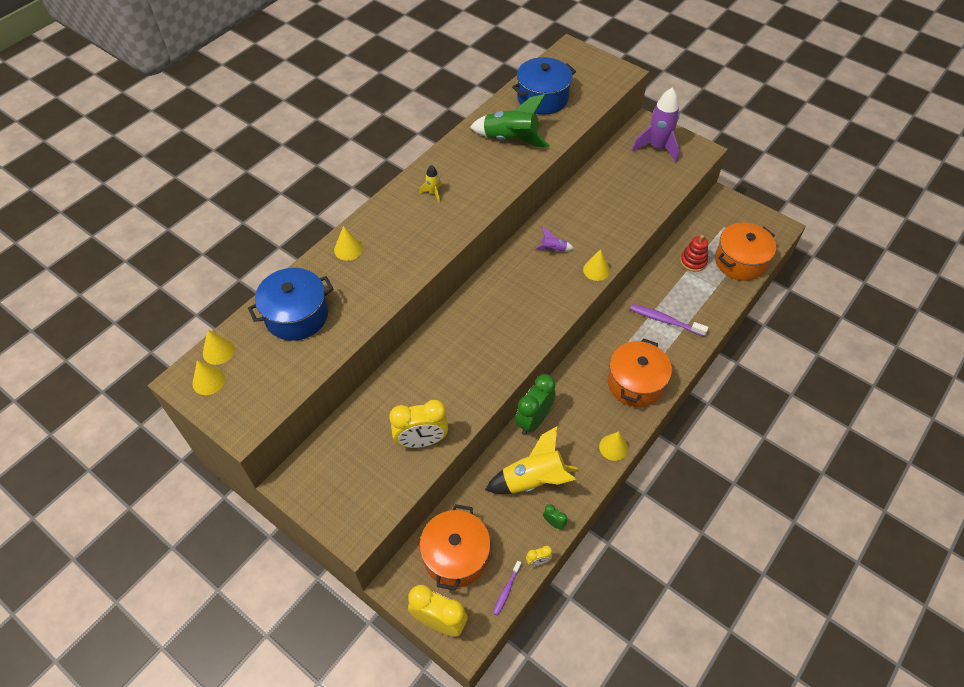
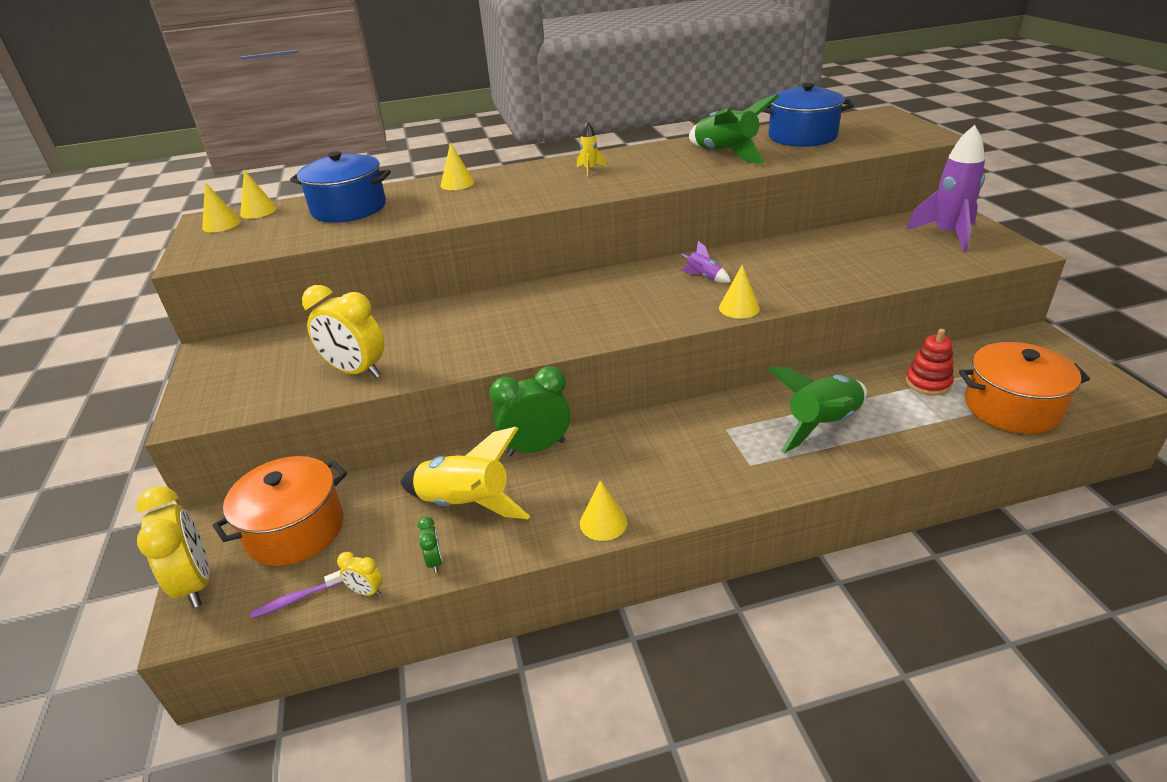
camera: 40 degrees right, 20 degrees down
orange pot [607,338,672,407] -> none
purple toothbrush [630,304,708,337] -> green rocket [768,367,867,453]

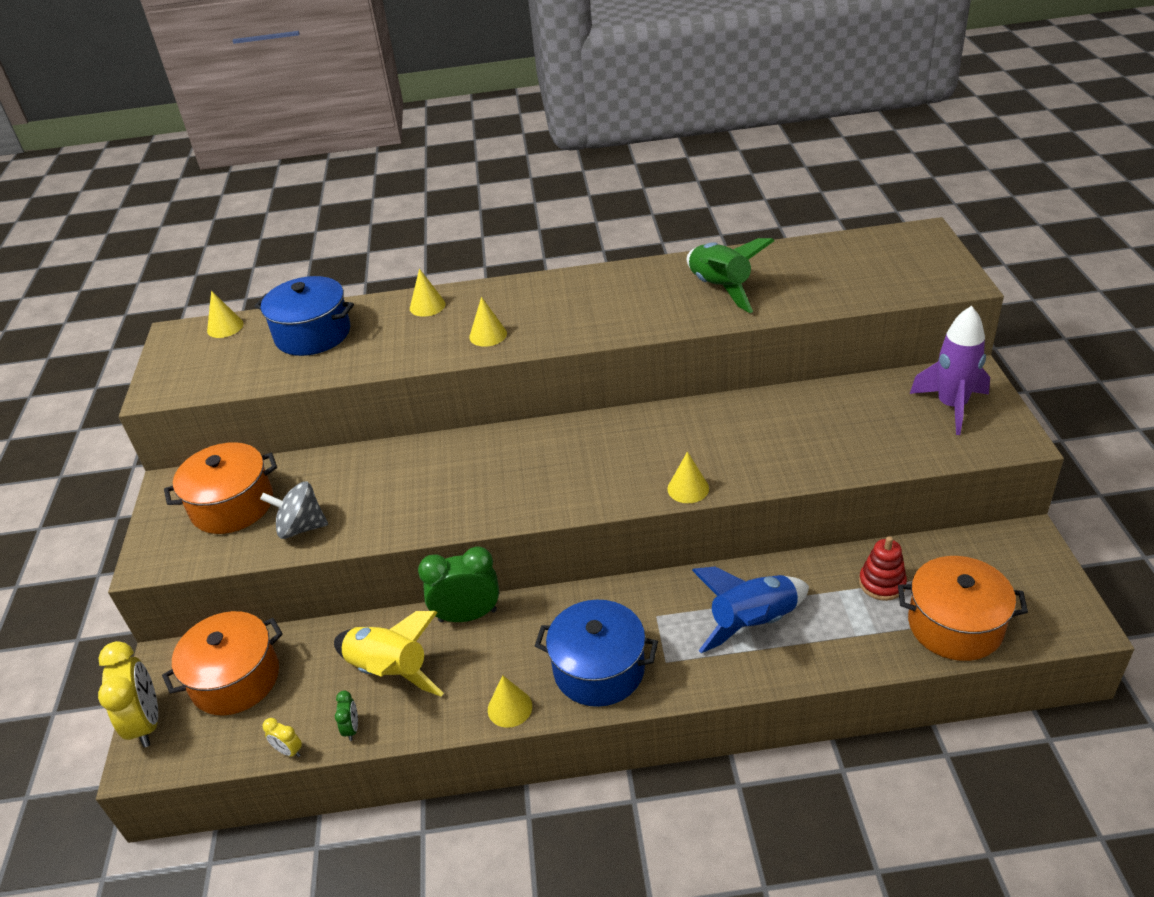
camera: 10 degrees right, 5 degrees up
yellow cone [202,182,241,232] -> yellow cone moved to [469,297,507,347]
purple toothbrush [250,570,343,619] -> none
yellow clock [302,285,384,378] -> grey spinning top [260,481,328,539]
yellow rocket [577,121,607,176] -> none
purple rocket [681,241,731,283] -> none
blue pot [762,83,854,147] -> blue pot moved to [535,600,658,707]
green rocket [768,367,867,453] -> blue rocket [692,567,809,653]
none -> orange pot [164,442,277,534]

